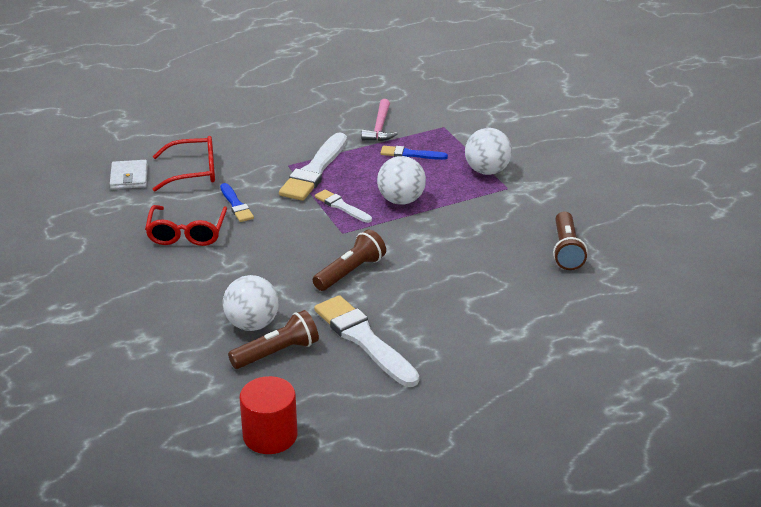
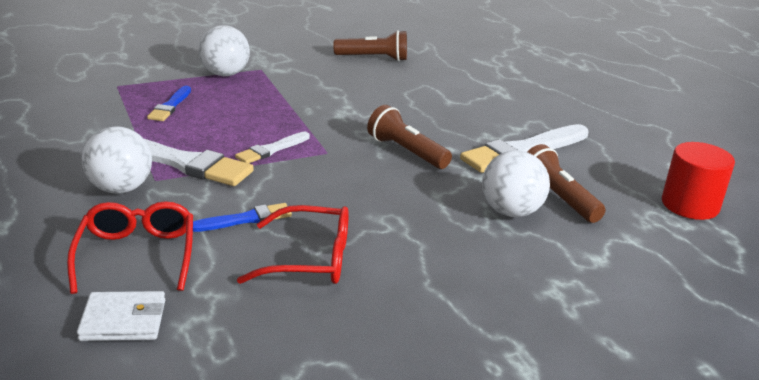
camera: 90 degrees left, 5 degrees down
pink hammer [361,99,398,141] -> none
white ball [377,156,426,205] -> white ball moved to [82,127,152,194]

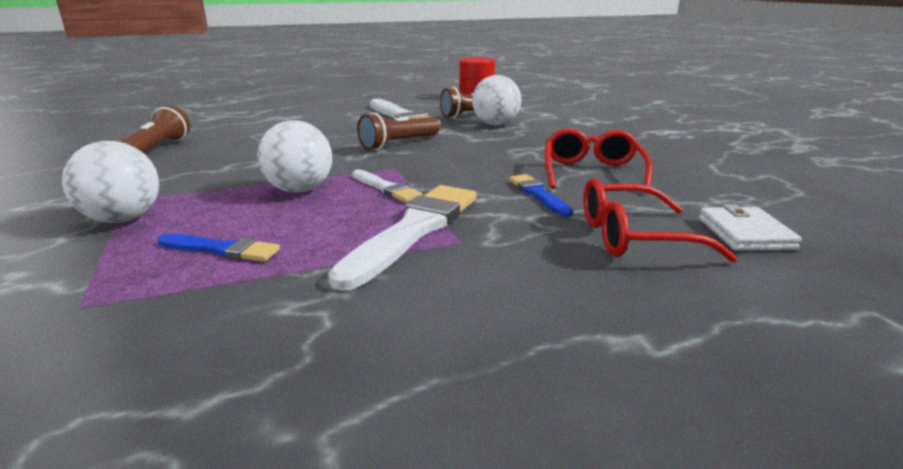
camera: 85 degrees left, 5 degrees down
white ball [82,127,152,194] -> white ball moved to [258,120,332,193]

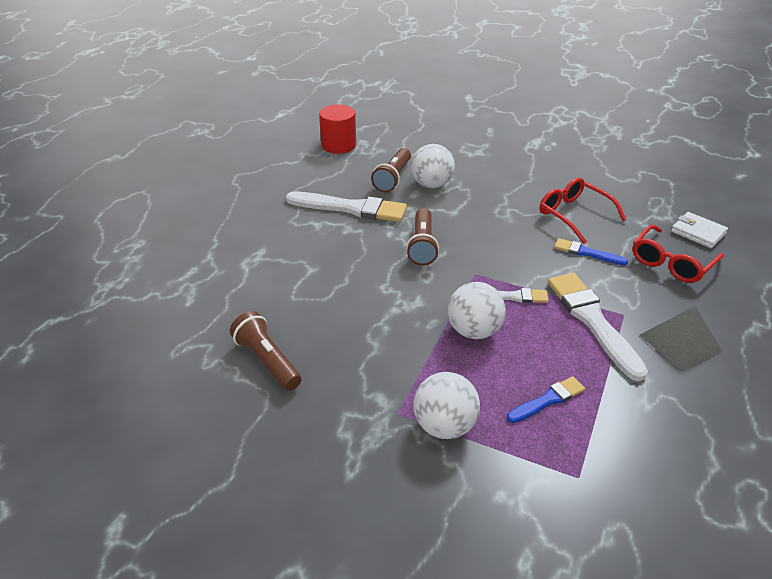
camera: 45 degrees left, 15 degrees up
none -> grey pyramid [640,306,723,371]

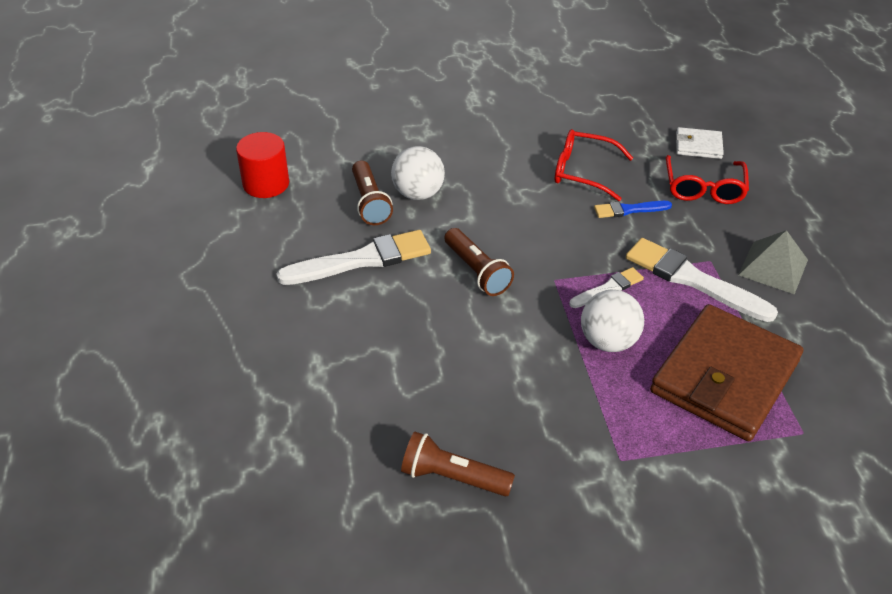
camera: 35 degrees left, 5 degrees up
white ball [413,372,480,439] -> none
blue brush [507,376,585,423] -> brown wallet [650,304,803,441]

